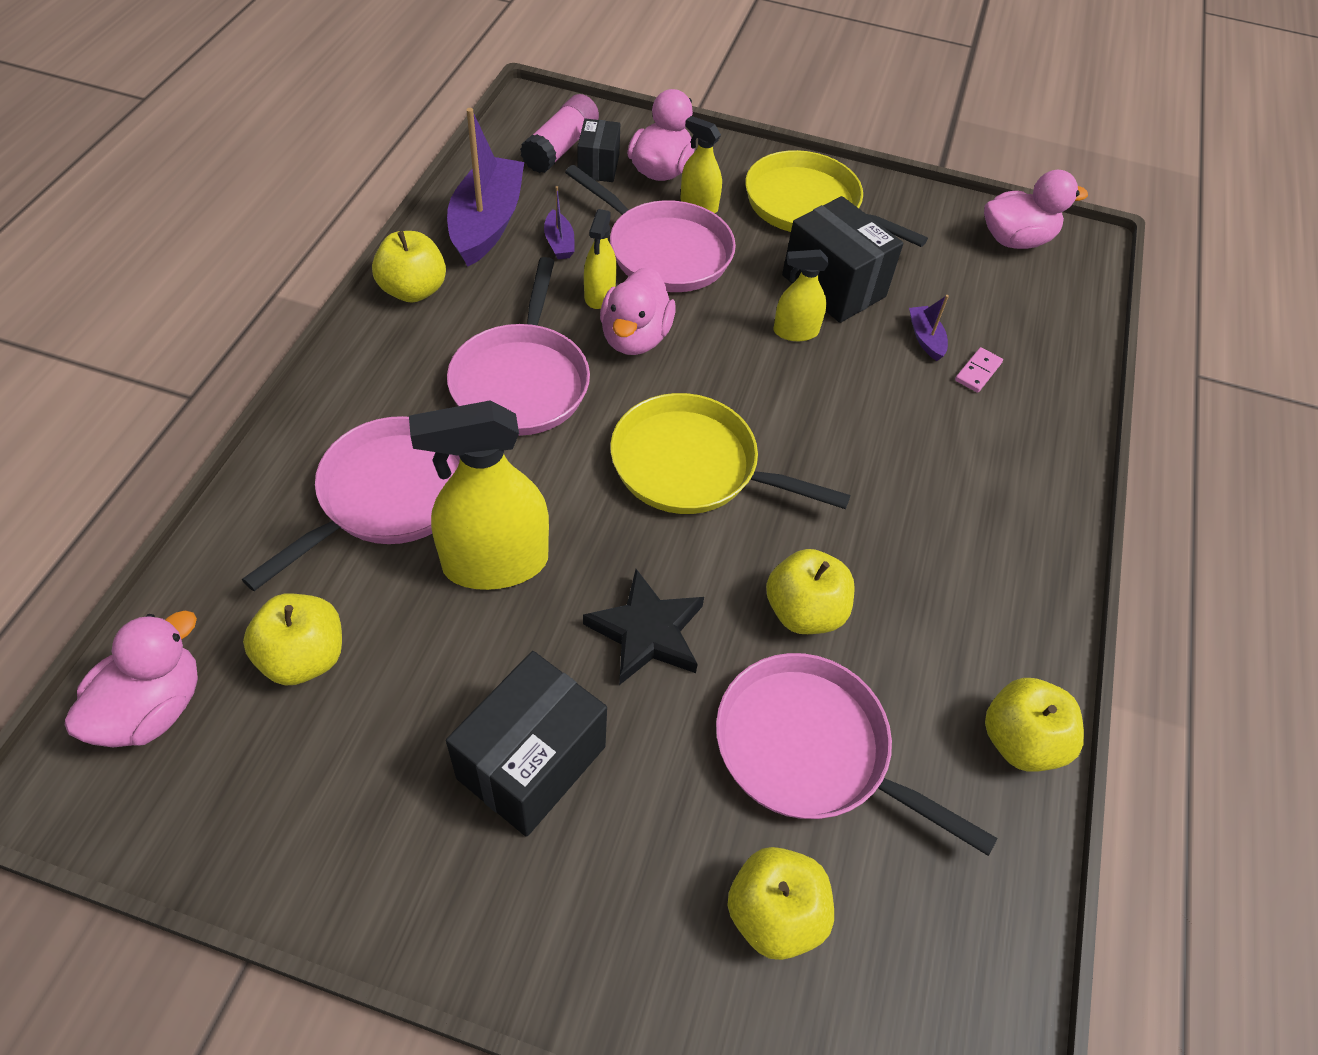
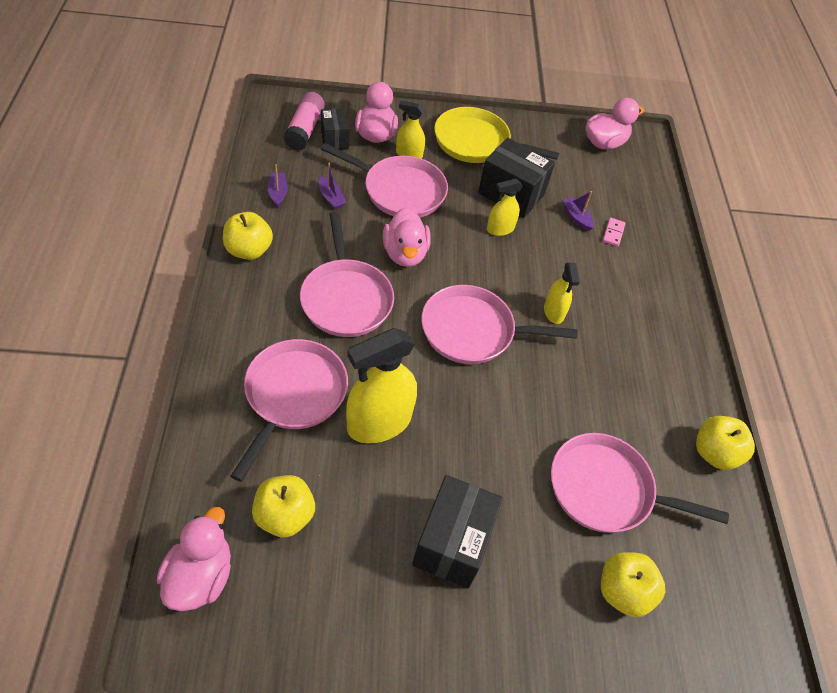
camera: 20 degrees left, 0 degrees up
purple boat [447,108,524,267] -> purple boat [268,164,288,207], size x0.44
black star [583,569,704,685] -> none
yellow spray bottle [584,209,617,309] -> yellow spray bottle moved to [544,263,580,324]
yellow pan [611,393,850,514] -> pink pan [421,285,578,364]
yellow apple [766,549,855,634] -> none

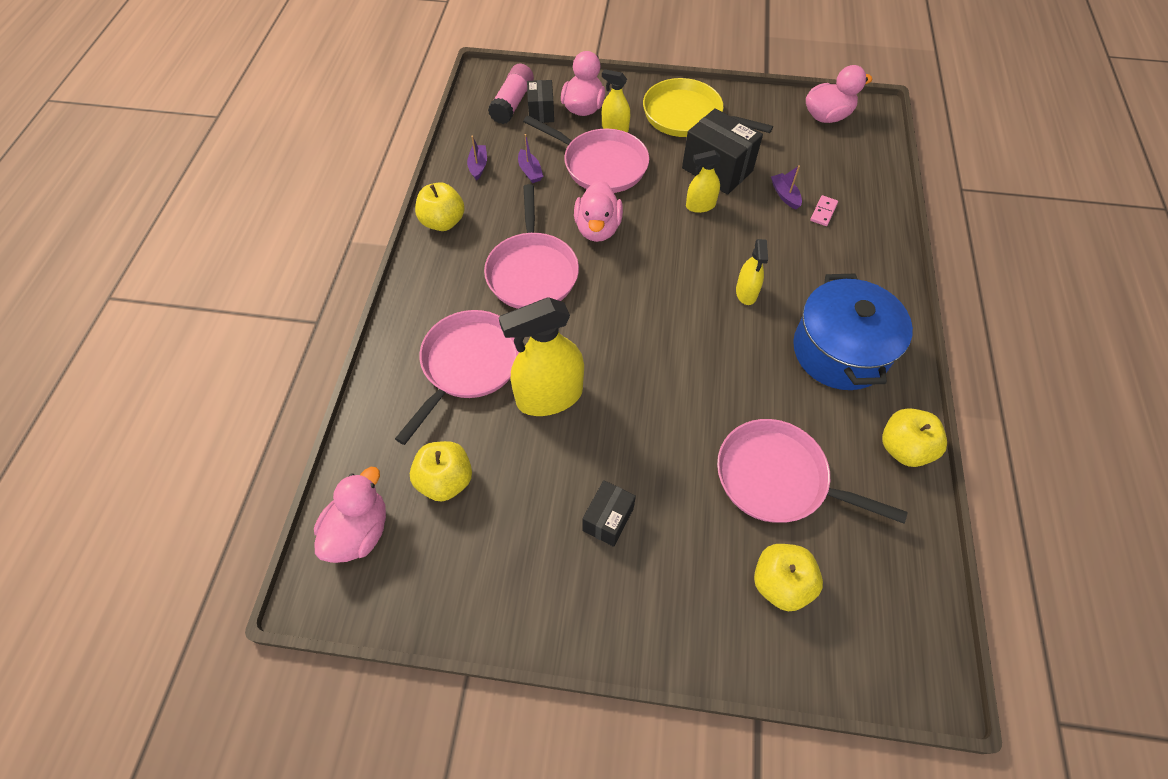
camera: 15 degrees right, 5 degrees up
black box [412,475,503,589] -> black box [582,480,636,547], size x0.59
pink pan [421,285,578,364] -> none
none -> blue pot [793,274,913,390]

